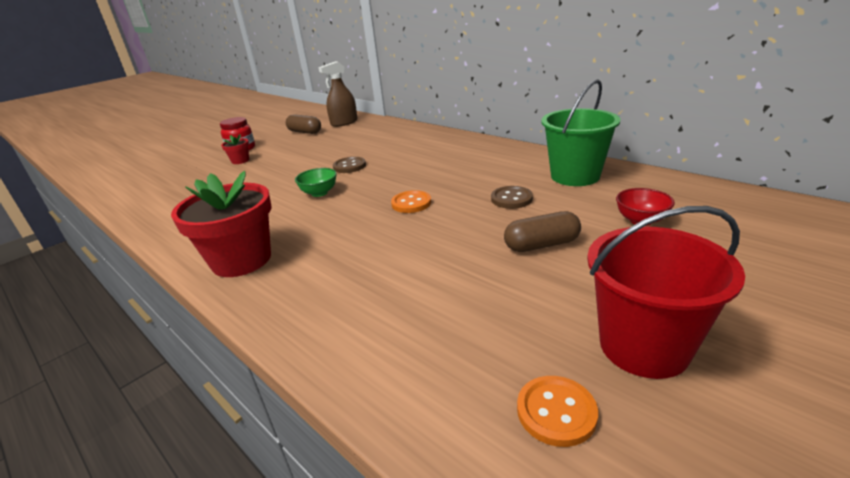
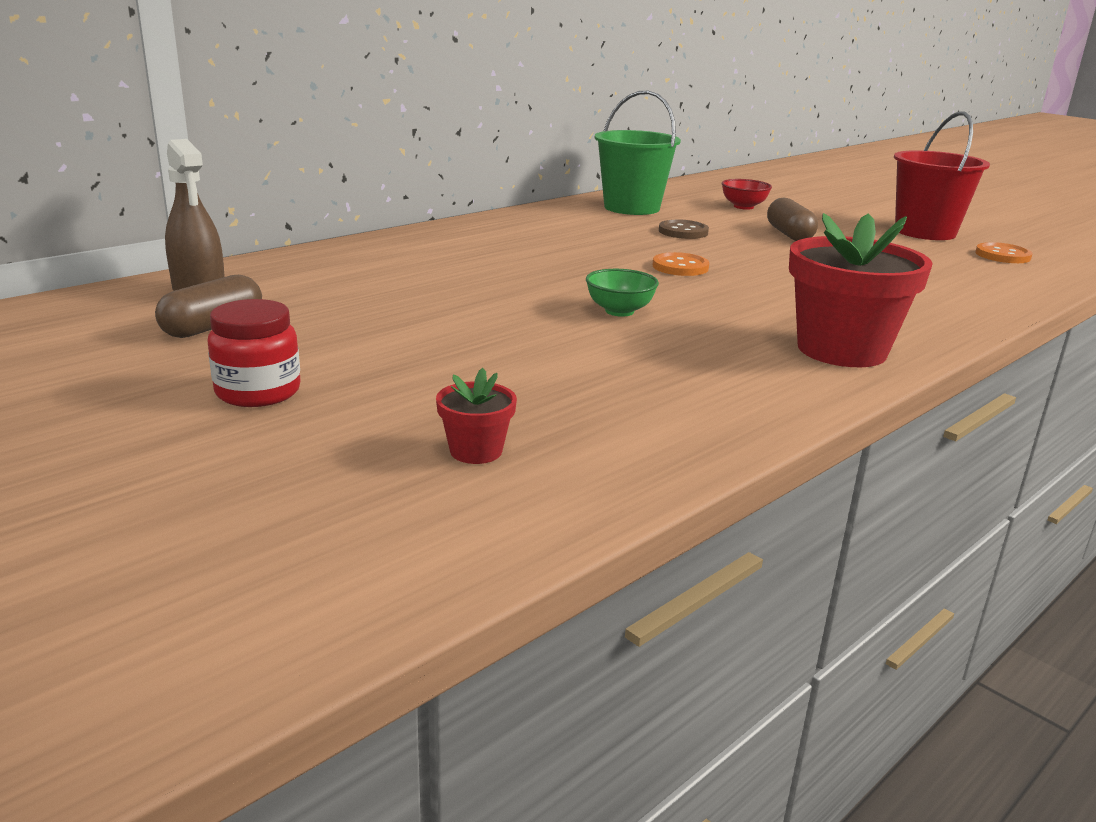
camera: 90 degrees left, 5 degrees down
red flower pot [221,134,249,164] -> red flower pot moved to [436,368,517,464]
brown button [333,157,366,173] -> none

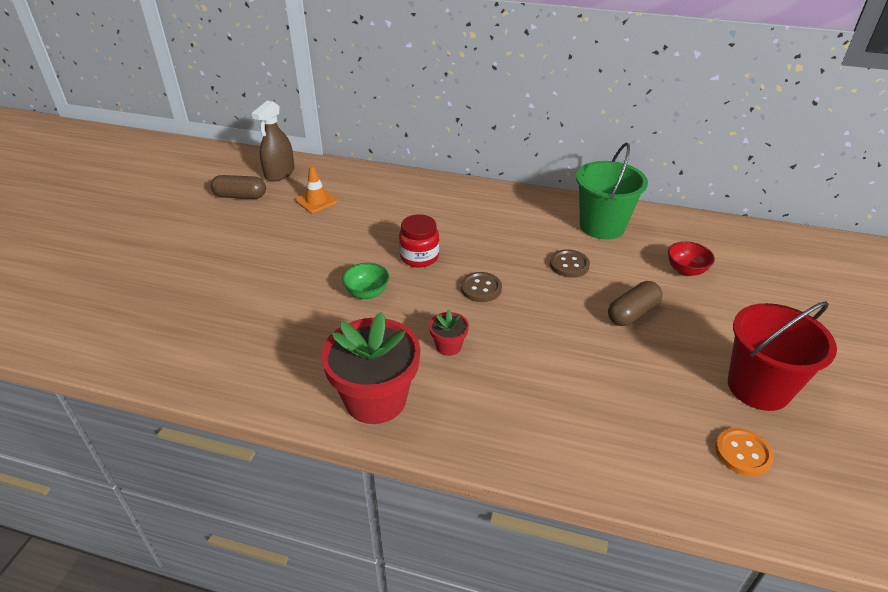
camera: 60 degrees right, 15 degrees up
red jar [207,299,301,407] -> red jar moved to [399,214,439,267]
red flower pot [436,368,517,464] -> red flower pot moved to [429,310,469,356]
orange button [652,252,709,276] -> brown button [461,272,502,302]
none -> orange traffic cone [295,166,338,213]

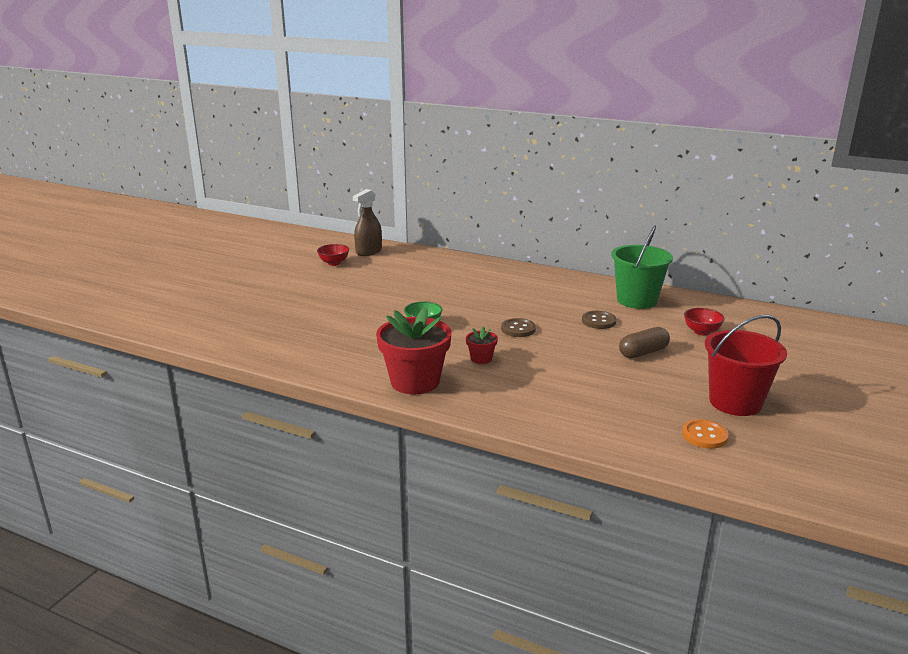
camera: 10 degrees right, 15 degrees down
brown capsule [211,175,266,199] -> red bowl [317,244,349,266]
orange traffic cone [295,166,338,213] -> none
red jar [399,214,439,267] -> none

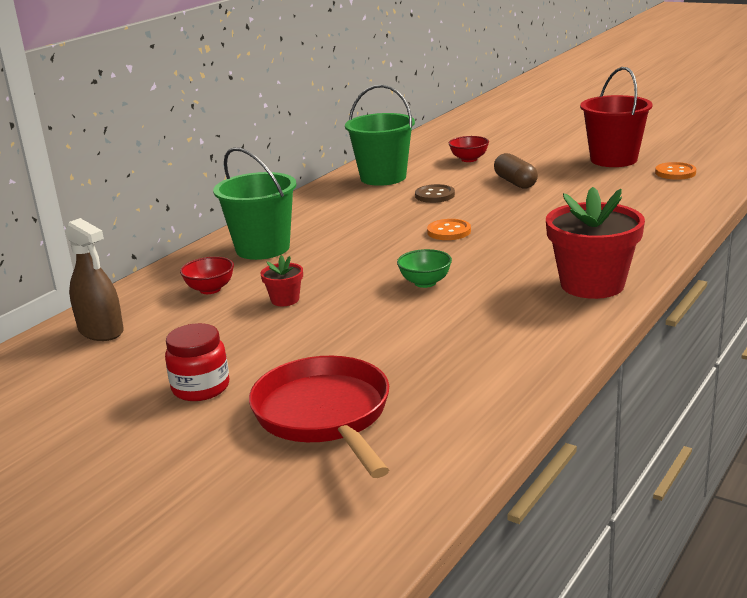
camera: 80 degrees left, 0 degrees up
red bowl [317,244,349,266] -> red bowl moved to [180,257,234,294]
red flower pot [466,326,498,364] -> red flower pot moved to [261,255,303,306]
brown button [501,318,536,337] -> orange button [427,219,471,240]
none -> red jar [165,323,230,401]
none -> green bucket [213,147,296,260]
none -> red pan [249,356,389,478]

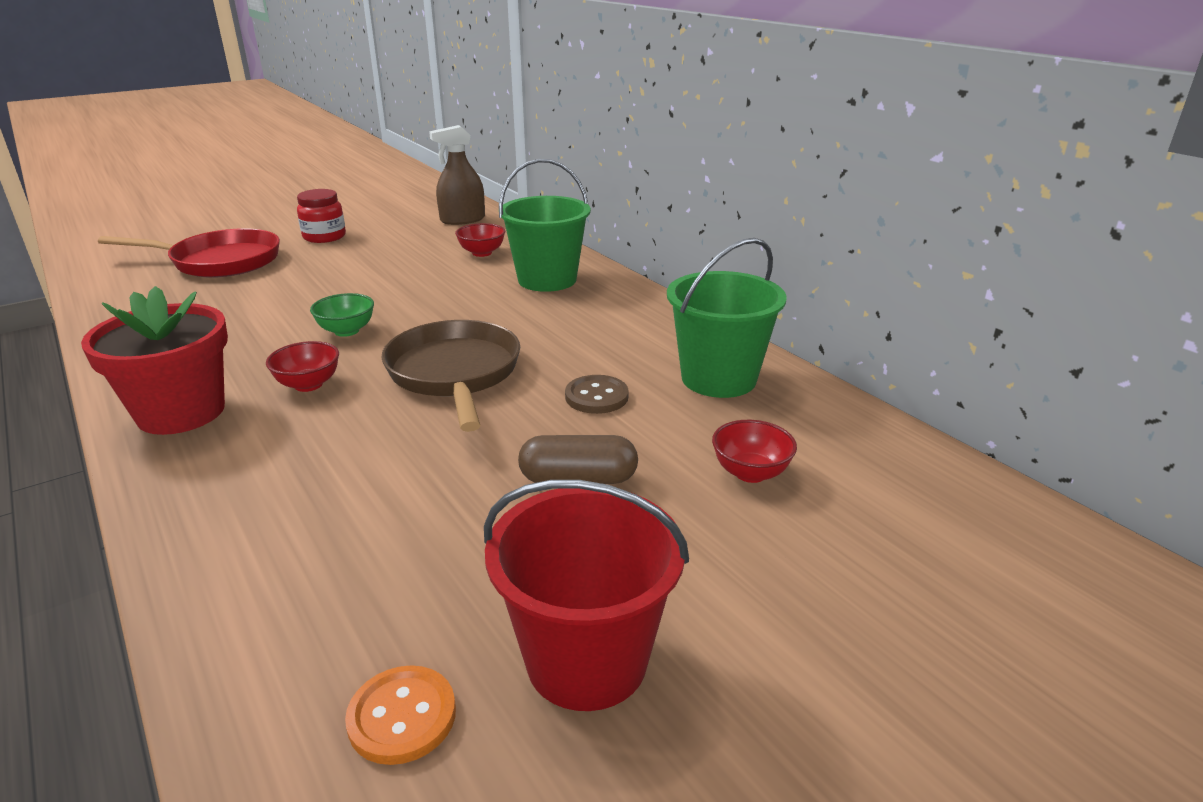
camera: 110 degrees right, 5 degrees up
red flower pot [261,255,303,306] -> none
orange button [427,219,471,240] -> brown pan [381,320,520,432]
none -> red bowl [266,341,339,392]

